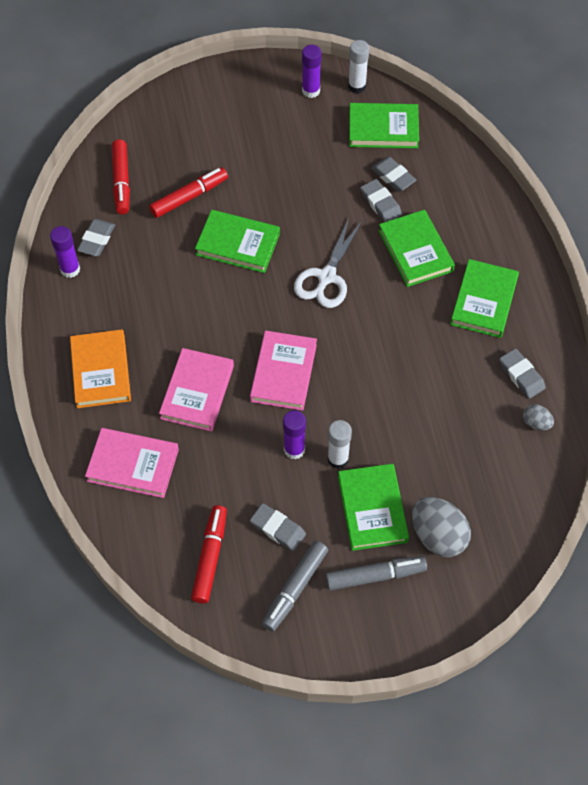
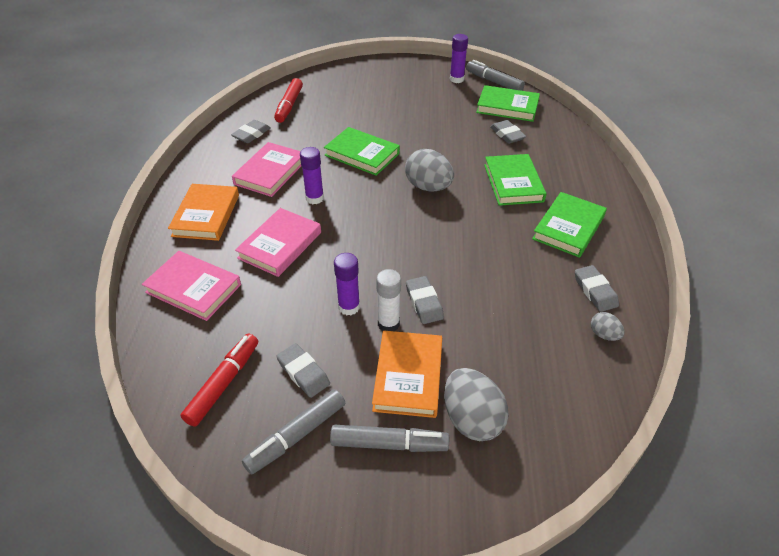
camera: 15 degrees right, 15 degrees down
purple glue stick [50,226,80,278] -> purple glue stick moved to [300,147,324,204]
red marker [149,167,228,218] -> none
pink book [250,331,317,411] -> pink book moved to [232,142,301,197]
white scissors [294,218,363,308] -> grey egg [405,149,454,191]
green book [338,464,409,551] -> orange book [372,331,442,418]
white glue stick [348,40,369,93] -> grey marker [466,60,525,91]
grey eraser [360,179,402,222] -> grey eraser moved to [406,276,444,324]

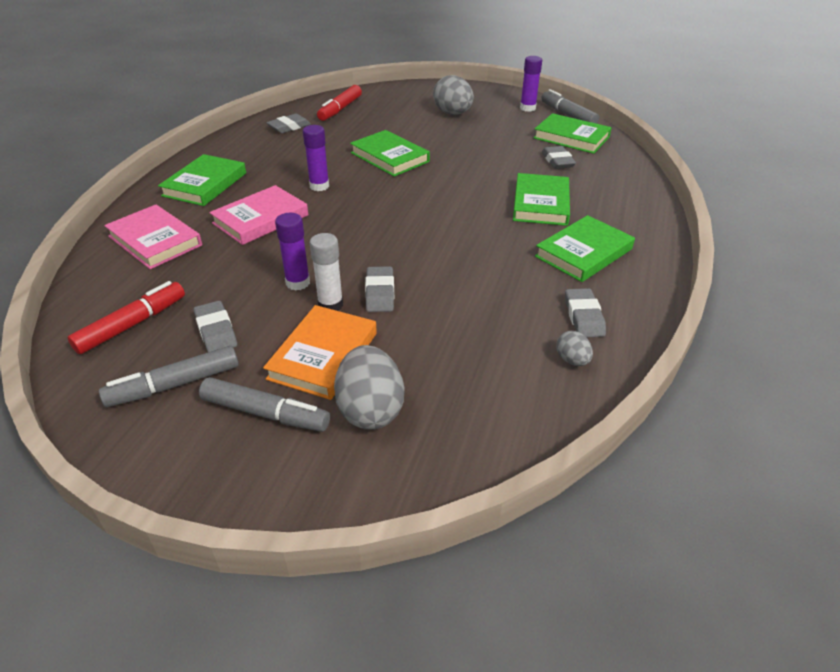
camera: 15 degrees right, 5 degrees down
orange book [168,184,239,241] -> green book [158,154,246,206]
pink book [232,142,301,197] -> none
grey egg [405,149,454,191] -> grey egg moved to [433,75,474,115]

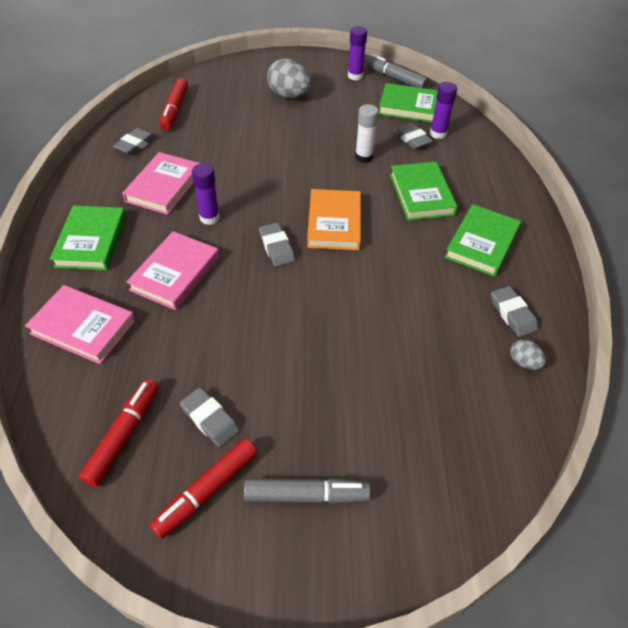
camera: 20 degrees left, 10 degrees up
grey marker [99,346,239,407] -> red marker [150,438,258,539]
orange book [263,305,377,400] -> orange book moved to [307,189,361,250]
purple glue stick [275,213,310,290] -> purple glue stick moved to [430,82,457,139]
white glue stick [310,233,343,311] -> white glue stick moved to [355,104,378,163]
grey egg [334,345,404,430] -> none
green book [350,130,430,177] -> none
grey eraser [365,266,394,312] -> grey eraser moved to [259,222,295,267]
none -> pink book [122,152,201,215]

